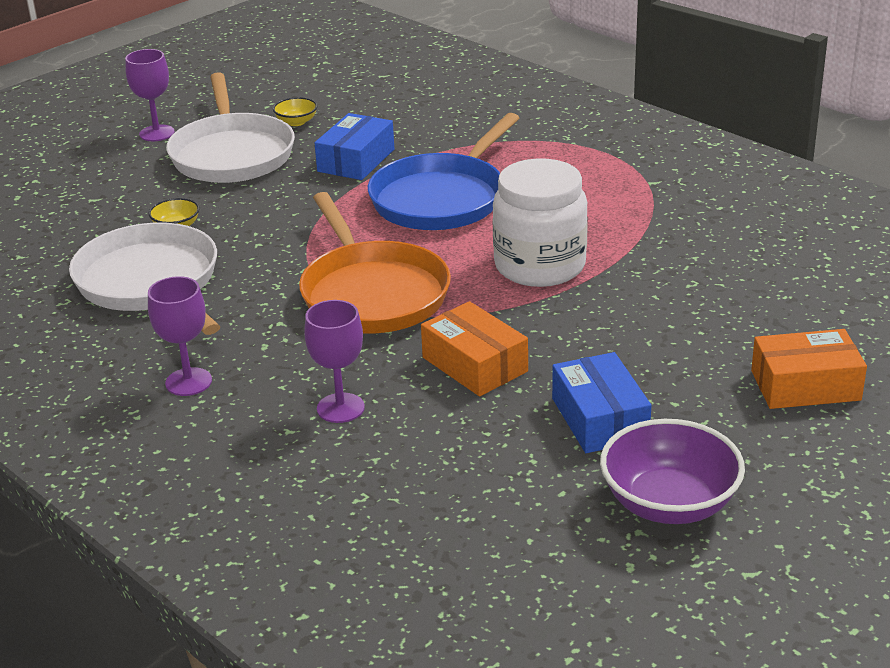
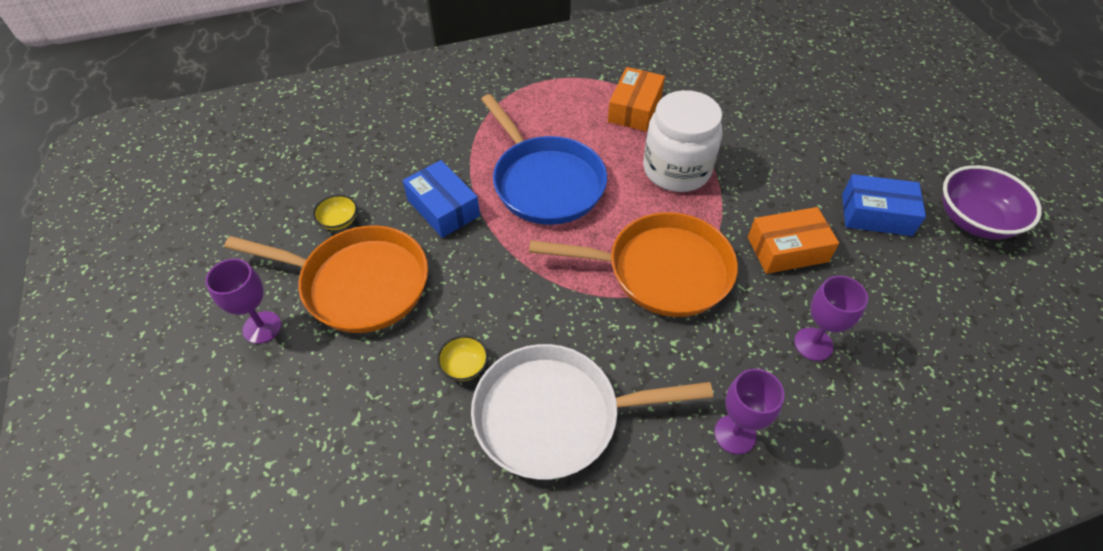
camera: 65 degrees left, 20 degrees up
white pan [166,72,295,183] -> orange pan [224,226,428,333]
orange box [751,329,867,409] -> orange box moved to [608,67,665,131]

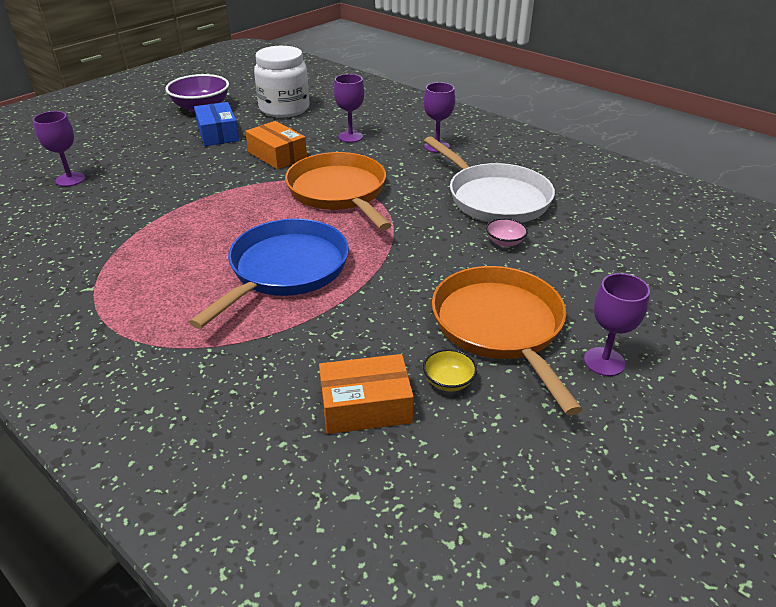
camera: 120 degrees left, 15 degrees down
blue box [403,160,480,238] -> none
yellow bowl [437,335,488,381] -> pink bowl [486,218,528,247]
orange box [608,67,665,131] -> orange box moved to [319,354,414,434]
white jar [643,90,722,192] -> white jar moved to [254,46,310,118]
none -> purple goblet [33,111,85,187]

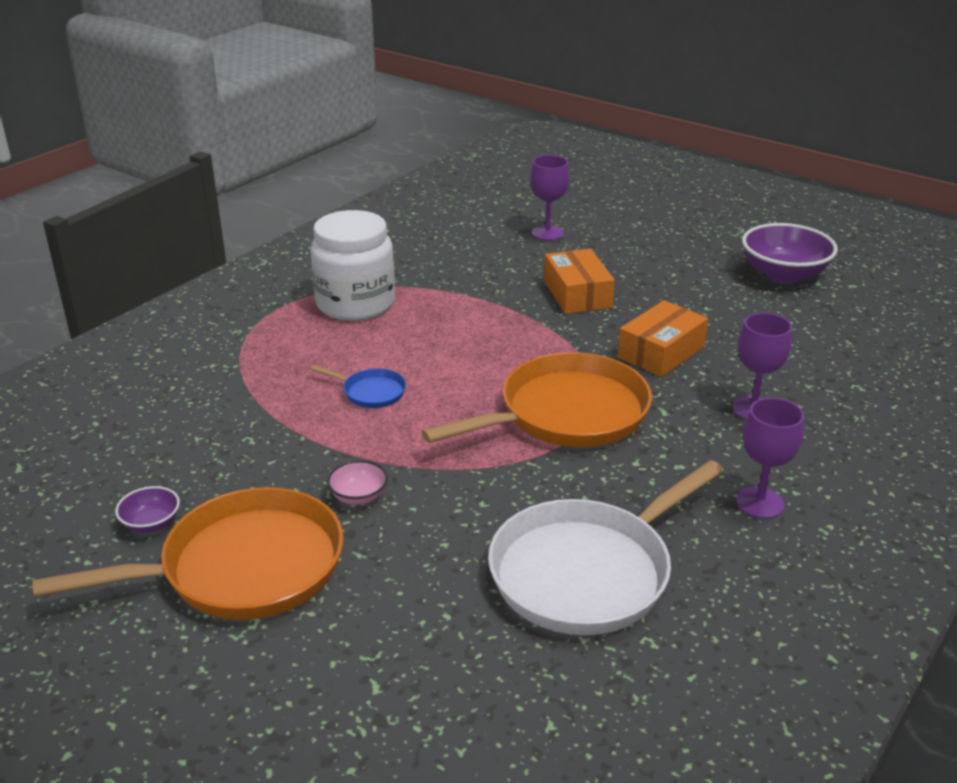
camera: 85 degrees right, 5 degrees down
blue pan [189,218,349,329] -> blue pan [310,365,406,408], size x0.43
blue box [194,102,239,146] -> none
white jar [254,46,310,118] -> white jar moved to [310,210,395,321]
orange box [319,354,414,434] -> orange box moved to [544,248,615,314]
yellow bowl [423,349,477,392] -> purple bowl [115,486,180,533]
pink bowl [486,218,528,247] -> pink bowl moved to [327,460,388,505]
purple goblet [584,273,650,376] -> none

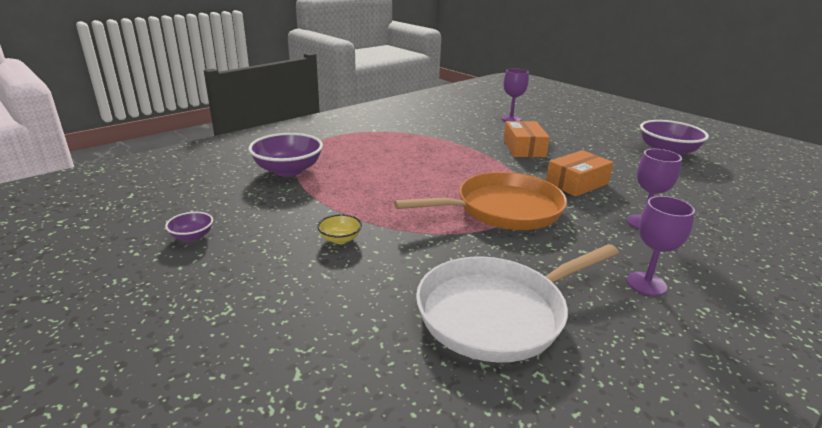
camera: 10 degrees right, 5 degrees down
orange pan [32,487,343,620] -> none
white jar [310,210,395,321] -> none
blue pan [310,365,406,408] -> none
pink bowl [327,460,388,505] -> yellow bowl [317,214,362,244]
none -> purple bowl [248,133,323,177]

